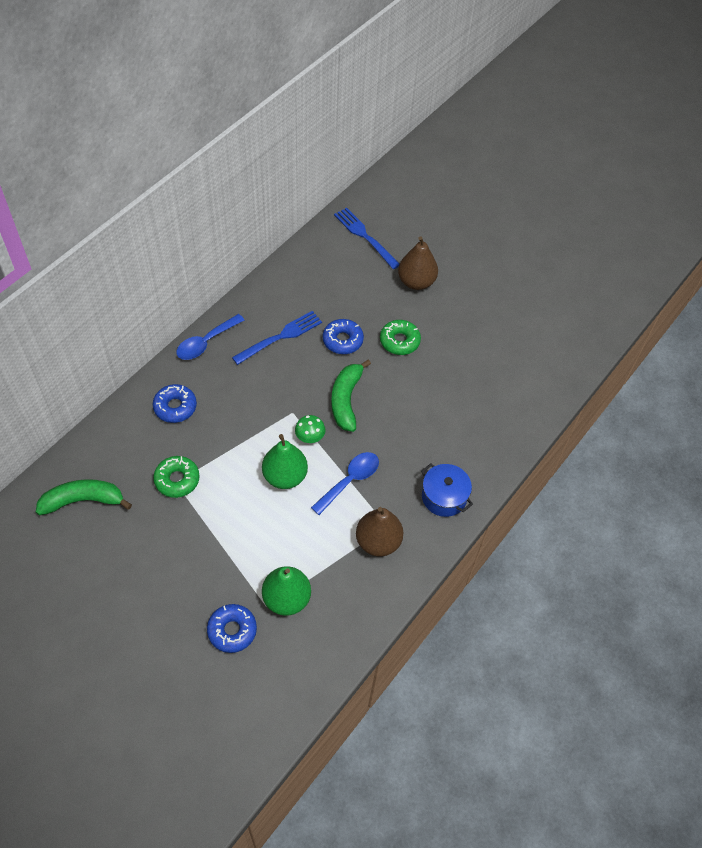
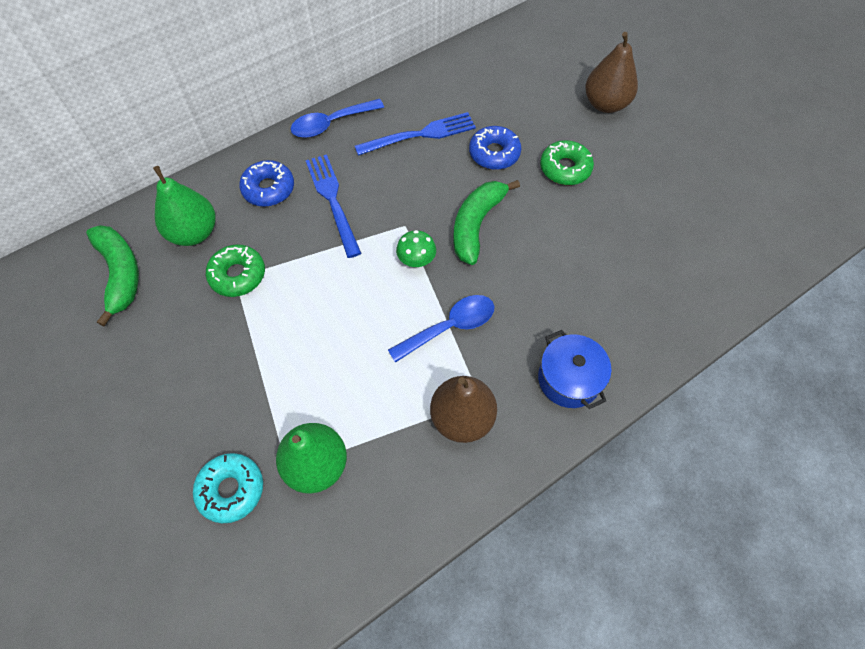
camera: 20 degrees right, 5 degrees up
green banana [36,479,132,515] -> green banana turned 60 degrees clockwise [86,225,139,327]
blue donut [207,604,257,653] -> turquoise donut [193,453,263,523]
green pear [262,434,308,489] -> green pear moved to [153,166,216,246]
blue fork [334,208,399,269] -> blue fork moved to [305,154,361,258]

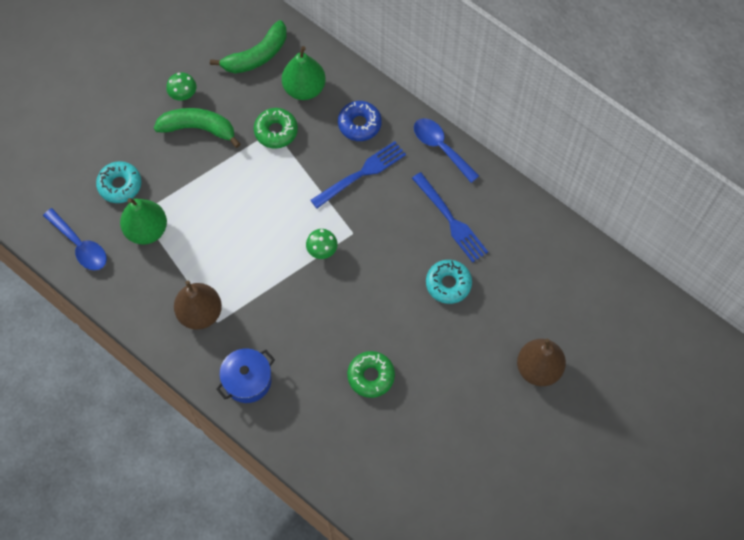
camera: 75 degrees right, 5 degrees up
blue spoon [388,295,494,363] -> blue spoon moved to [43,208,107,271]
green banana [453,180,520,265] -> green banana moved to [154,108,240,148]
blue donut [469,126,521,170] -> turquoise donut [426,260,472,304]
green donut [540,140,594,185] -> green donut moved to [347,351,395,398]
none -> green mushroom [166,72,196,101]

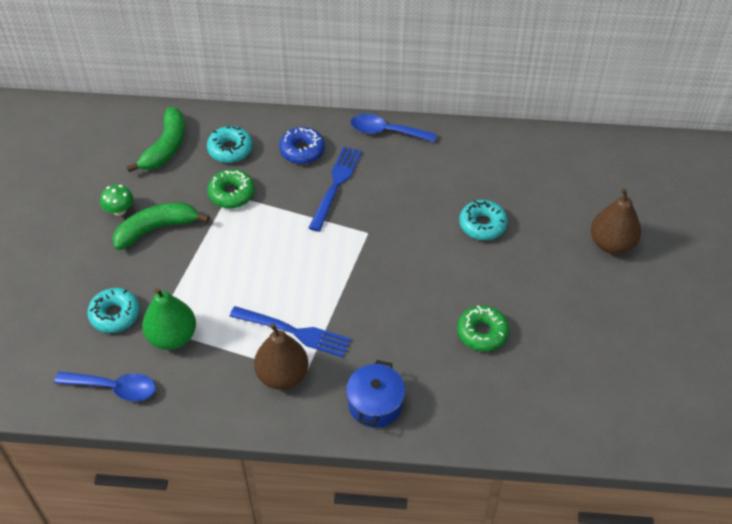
camera: 35 degrees left, 15 degrees down
green pear [282,46,326,100] -> turquoise donut [207,126,253,163]
green mushroom [306,229,338,259] -> none
blue fork [412,172,488,263] -> blue fork moved to [230,306,351,357]

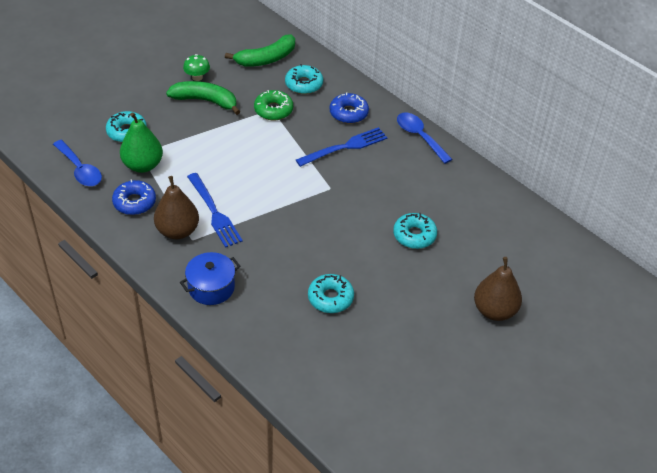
camera: 40 degrees right, 5 degrees down
green donut [457,305,509,352] -> turquoise donut [308,274,354,313]
none -> blue donut [112,179,156,215]

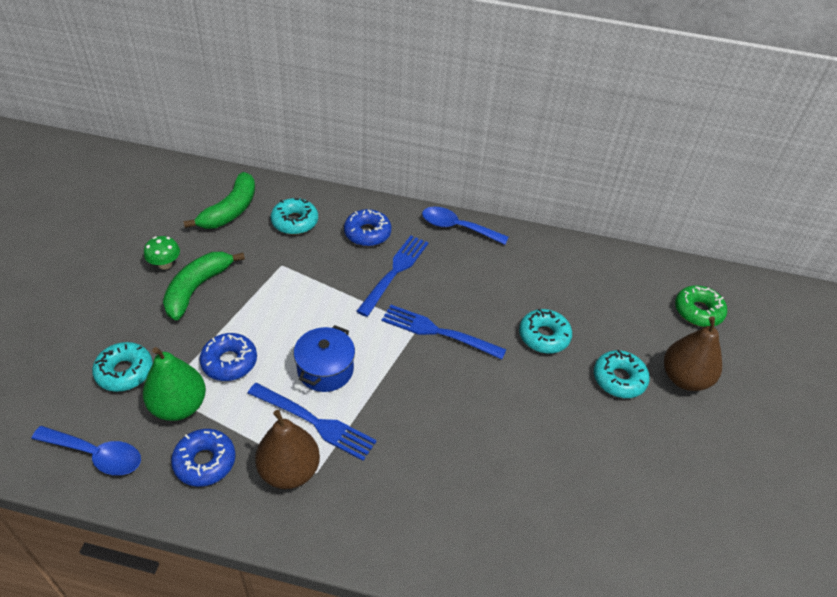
camera: 35 degrees left, 0 degrees up
green banana [166,81,240,115] -> green banana turned 45 degrees counterclockwise [163,252,245,320]
blue pot [180,252,241,305] -> blue pot moved to [294,325,355,392]
green donut [254,90,293,120] -> green donut moved to [675,285,727,327]
turquoise donut [308,274,354,313] -> turquoise donut moved to [594,350,650,398]
none -> blue donut [200,333,257,381]
none -> blue fork [382,305,507,359]

